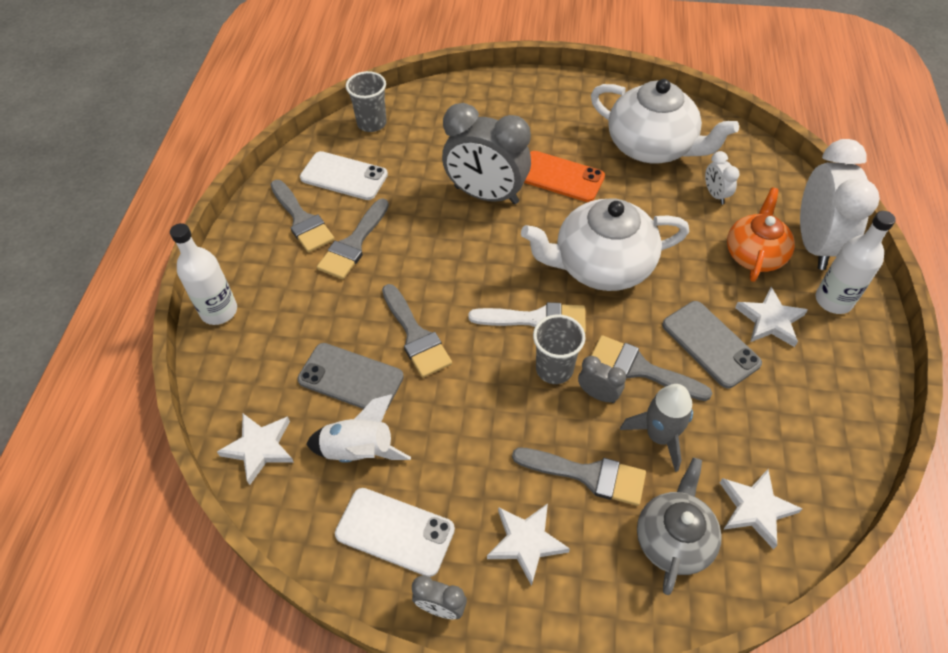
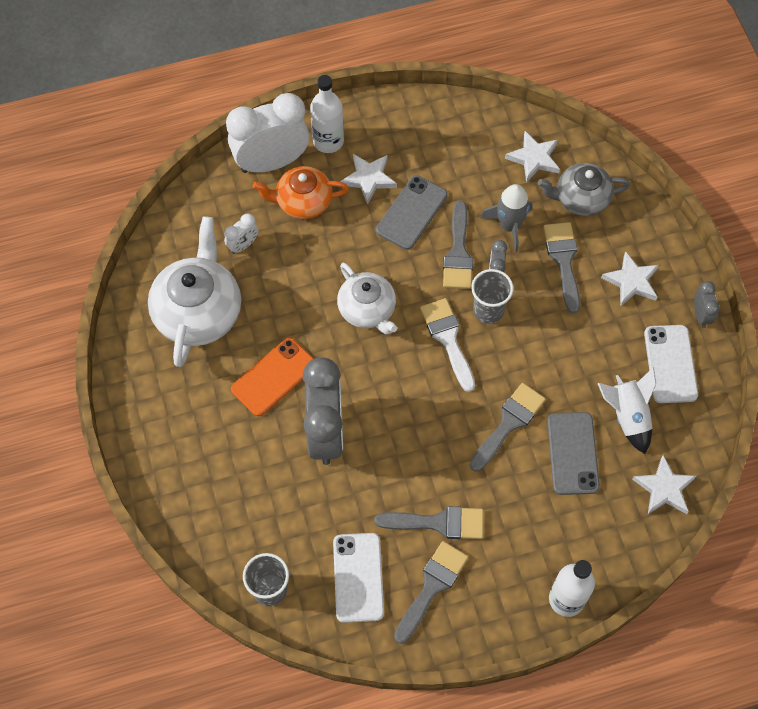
camera: 115 degrees left, 10 degrees up
white teapot [521,199,689,291] -> white teapot [337,263,397,335], size x0.64
orange phone [524,151,605,202] -> orange phone turned 45 degrees clockwise [231,338,314,416]

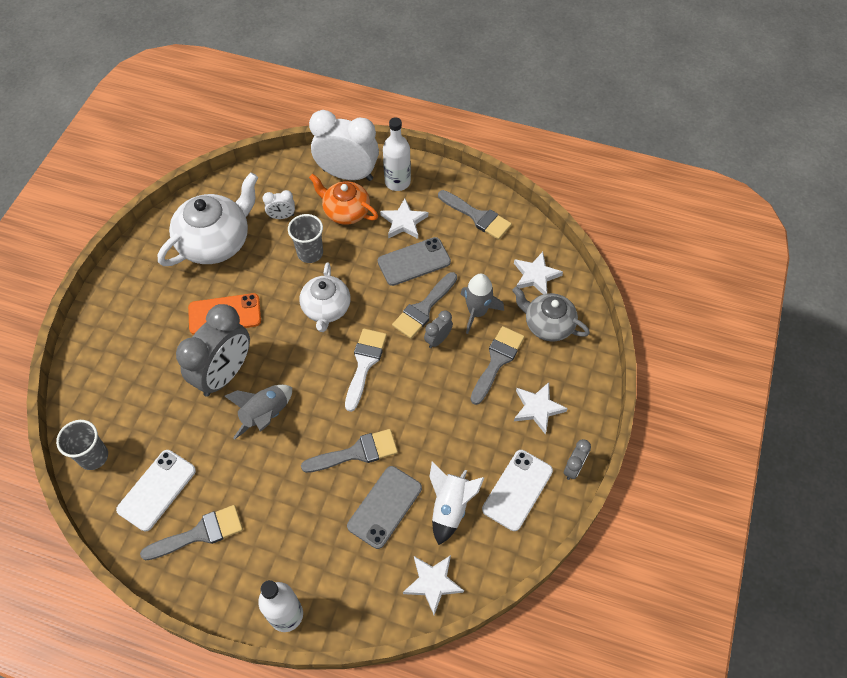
camera: 35 degrees right, 5 degrees down
grey brush [375,506,484,539] -> grey brush moved to [438,190,512,240]
grey cup [471,269,513,324] -> grey cup moved to [288,214,323,263]
none -> grey rocket [225,385,292,439]

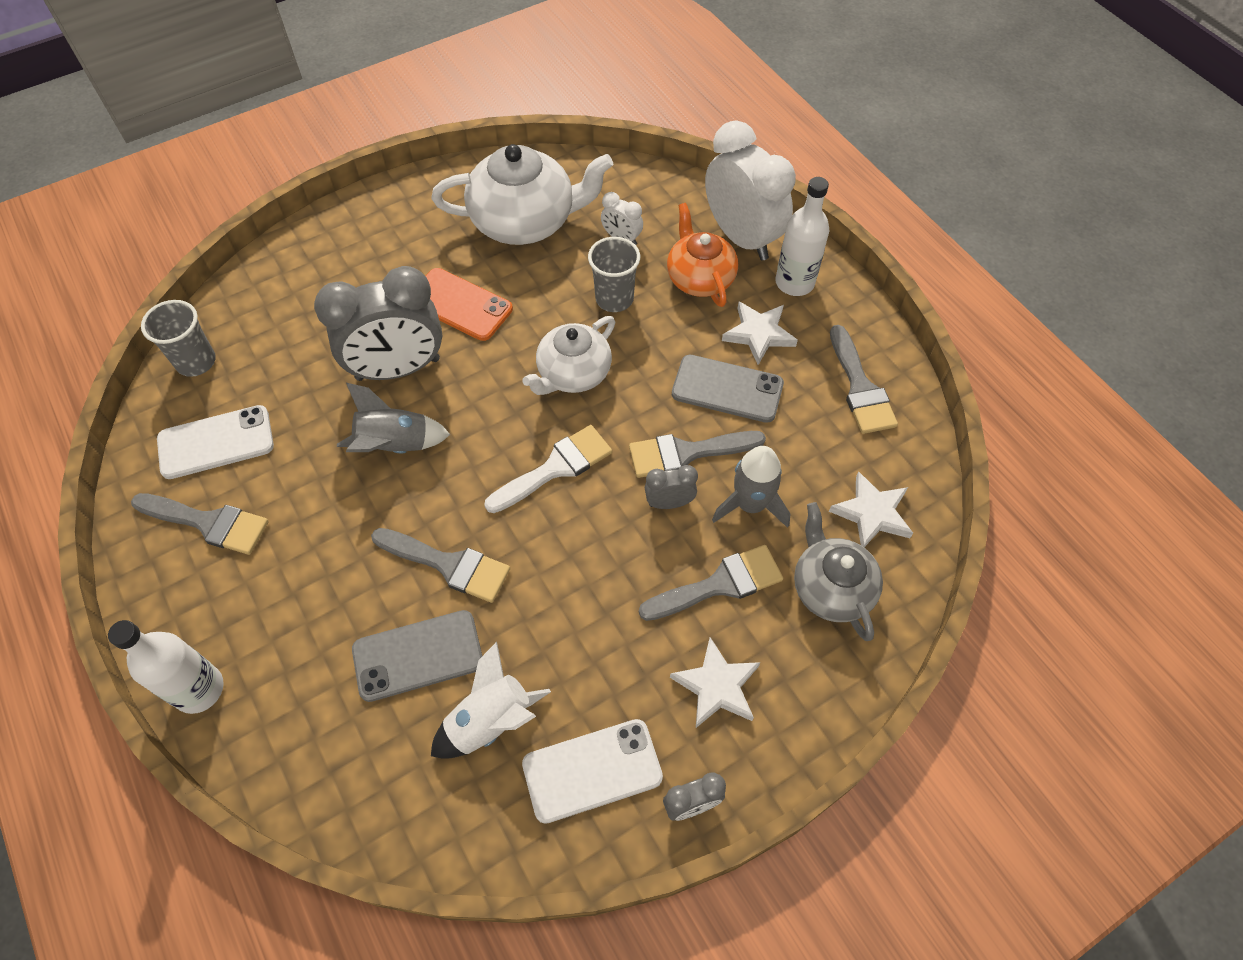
camera: 40 degrees right, 0 degrees up
white star [403,555,464,615] -> none

